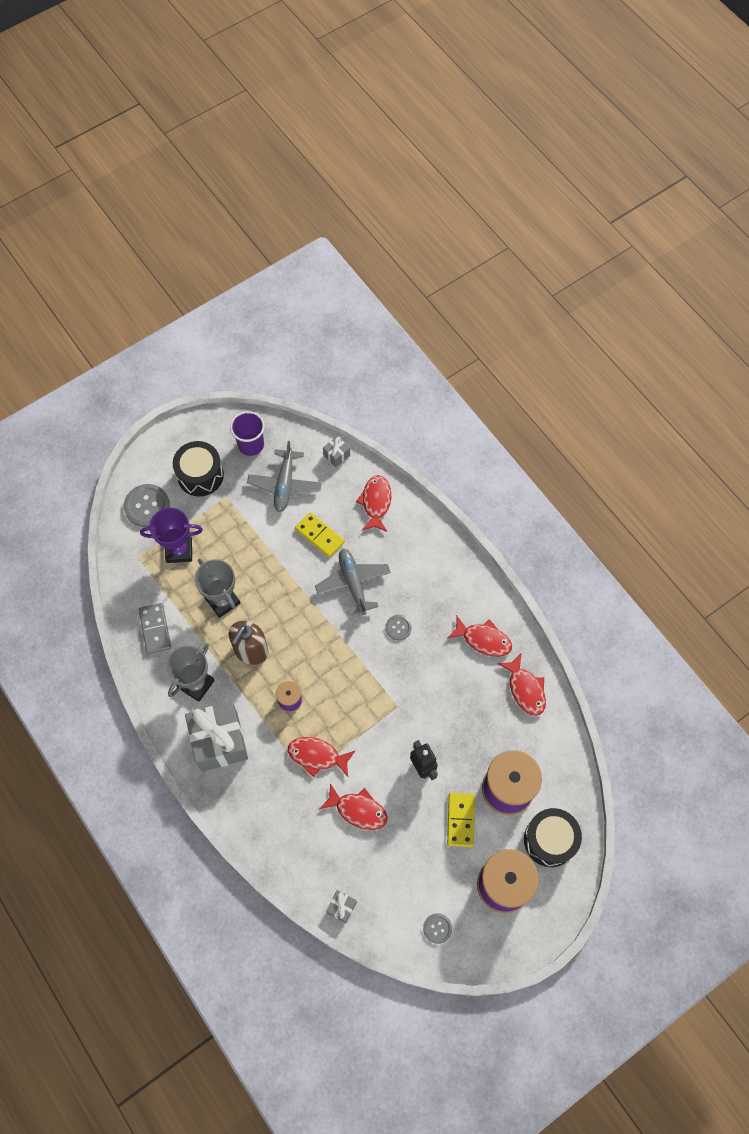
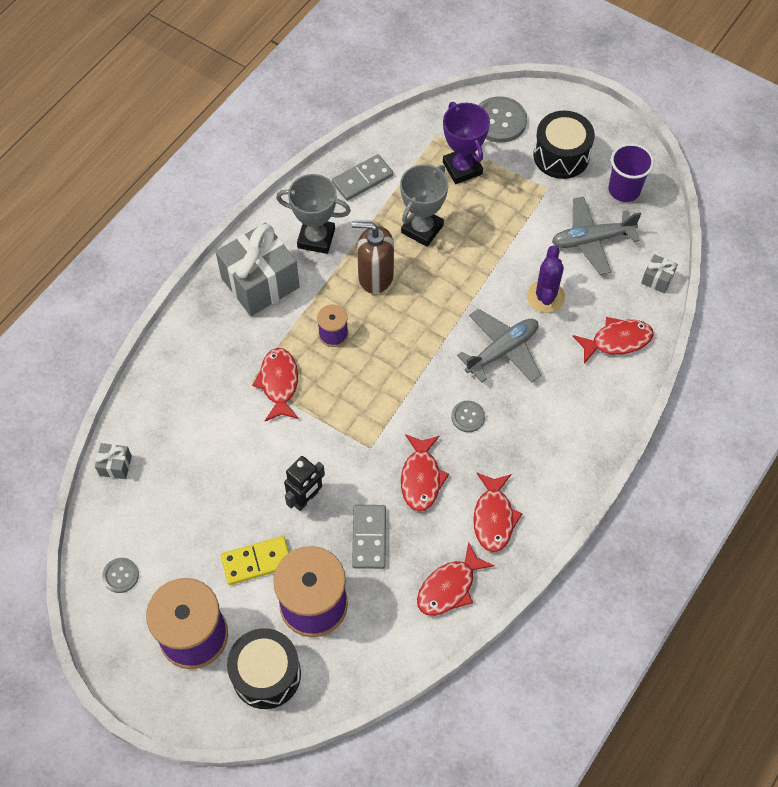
camera: 70 degrees right, 5 degrees down
yellow domino [295,512,345,558] -> purple cactus [527,245,565,313]
red fish [319,783,388,830] -> red fish moved to [401,434,449,511]
none -> grey domino [352,505,386,569]

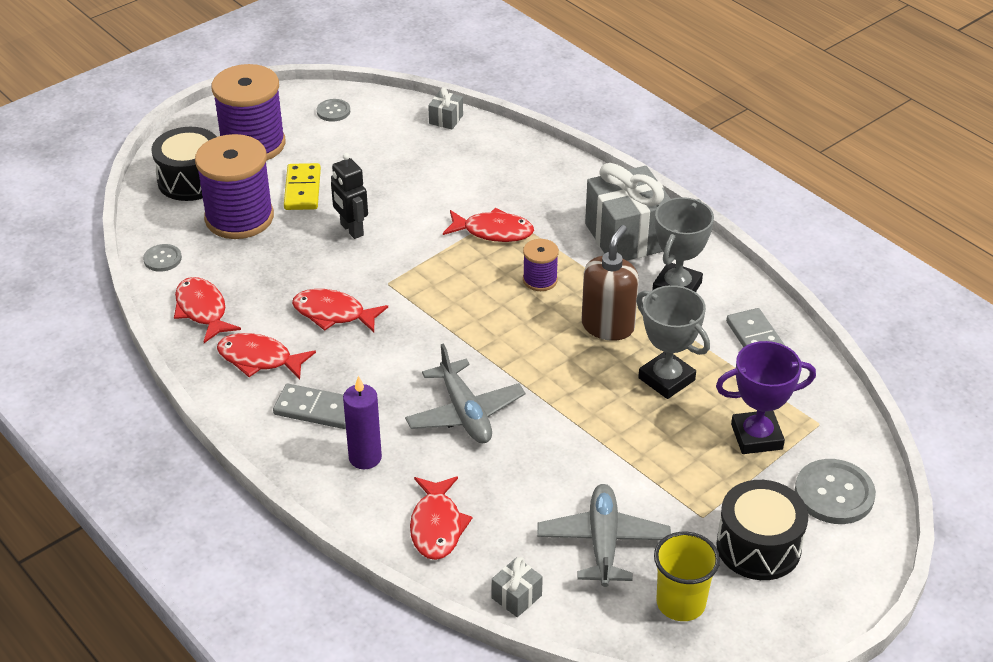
camera: 105 degrees right, 20 degrees down
grey domino [352,505,386,569] -> grey domino moved to [273,384,346,429]
grey button [451,401,485,432] -> grey button moved to [143,244,182,272]
purple cactus [527,245,565,313] -> none
purple cup [609,143,654,202] -> yellow cup [654,532,720,621]
none -> purple candle [343,376,382,469]

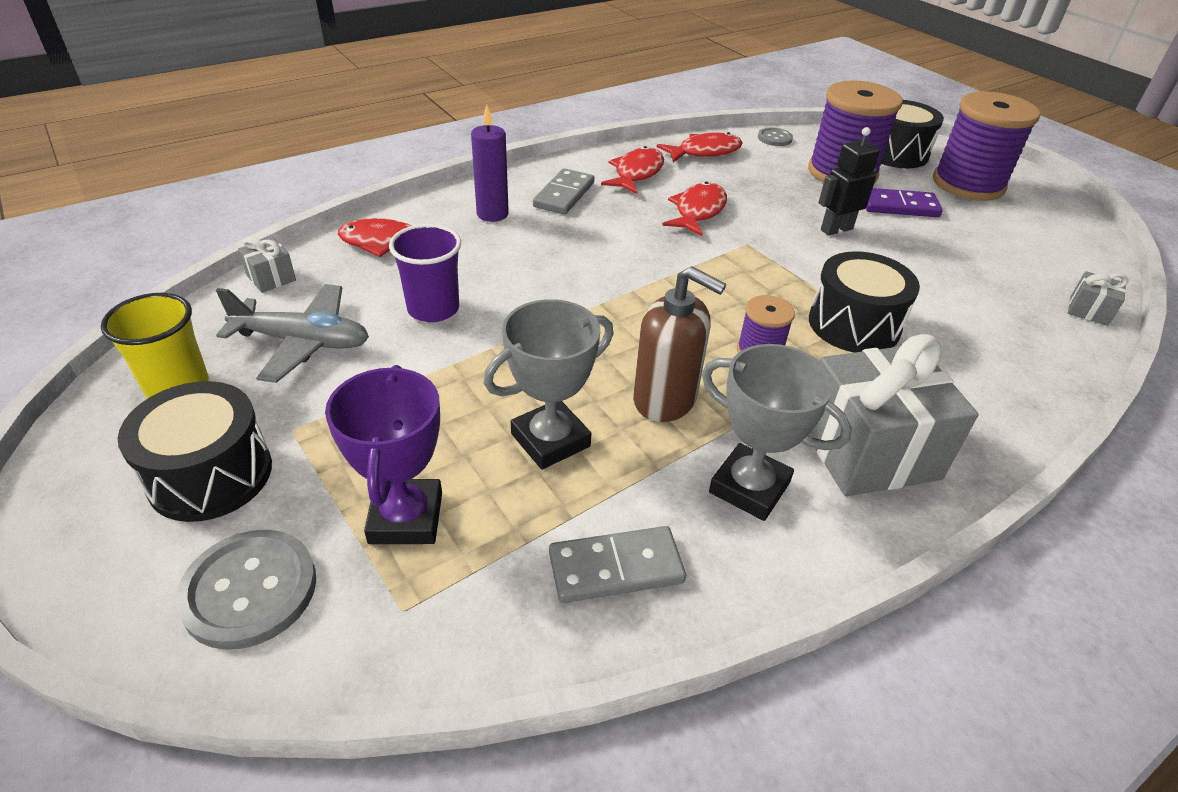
camera: 95 degrees right, 0 degrees up
yellow domino [284,163,321,210] -> purple domino [866,188,943,217]
grey button [317,99,350,122] -> none
grey plane [405,344,525,444] -> none
red fish [443,208,534,242] -> black drum [809,251,920,353]
none -> purple cup [389,224,461,322]

